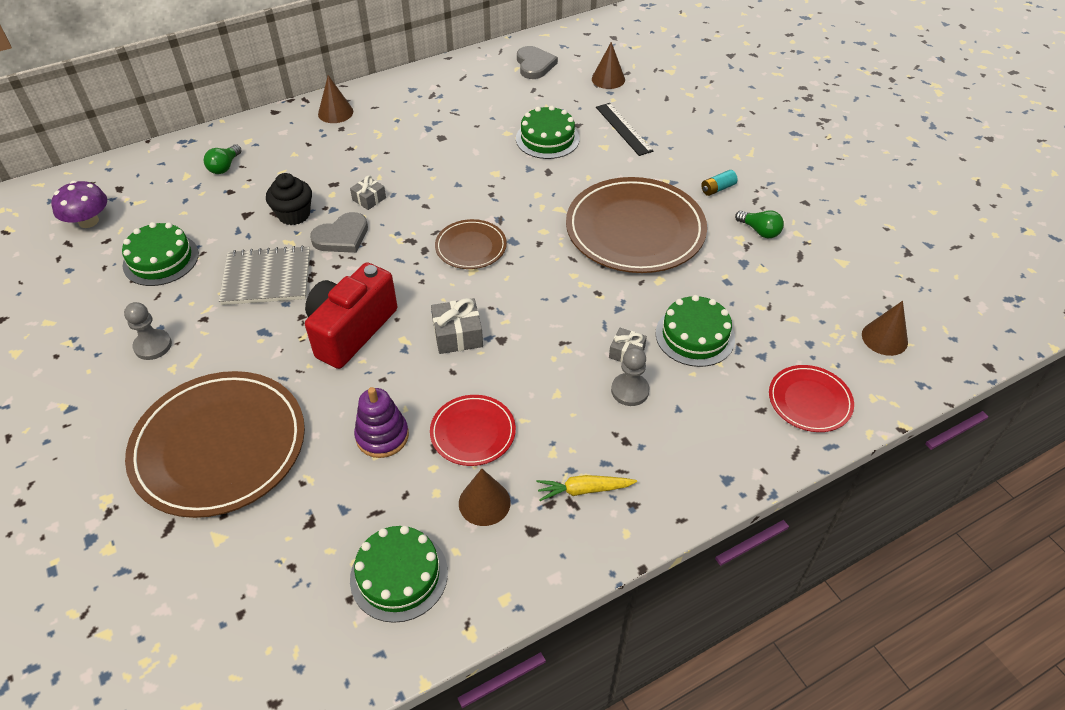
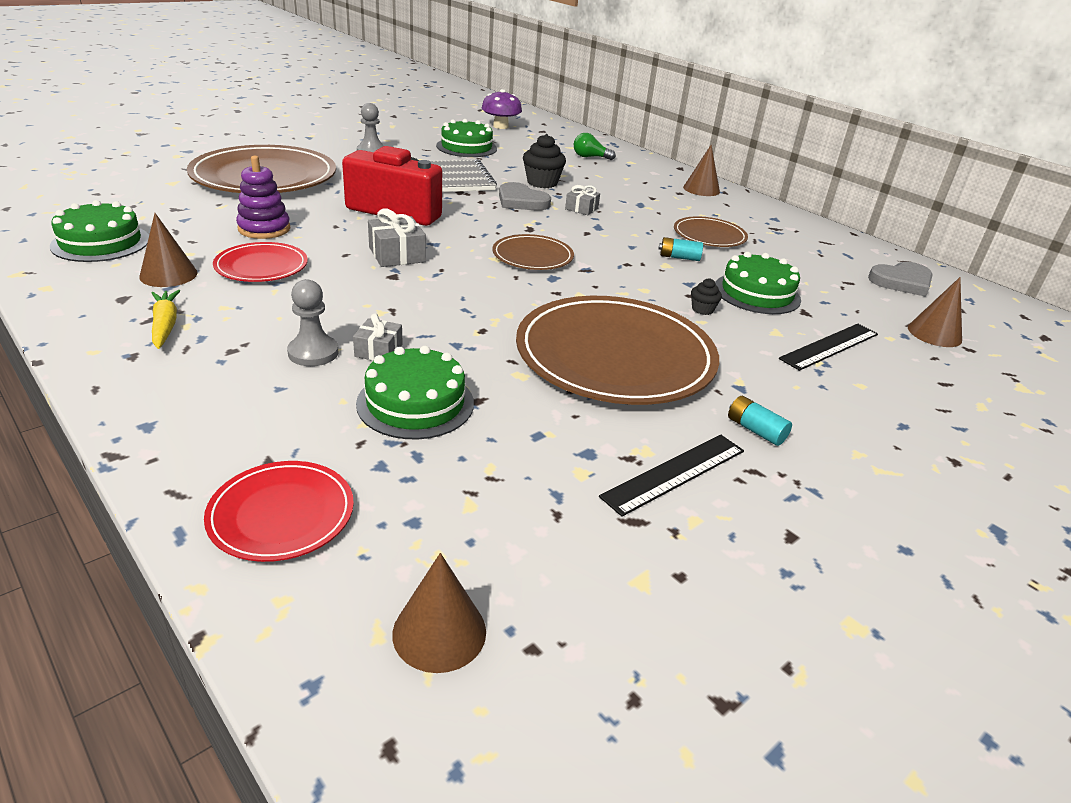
camera: 75 degrees right, 15 degrees down
green light bulb [735,210,784,238] -> black ruler [599,434,744,517]
none -> turquoise battery [659,237,703,261]
none -> brown plate [674,216,748,247]
none -> black cupcake [691,278,722,315]

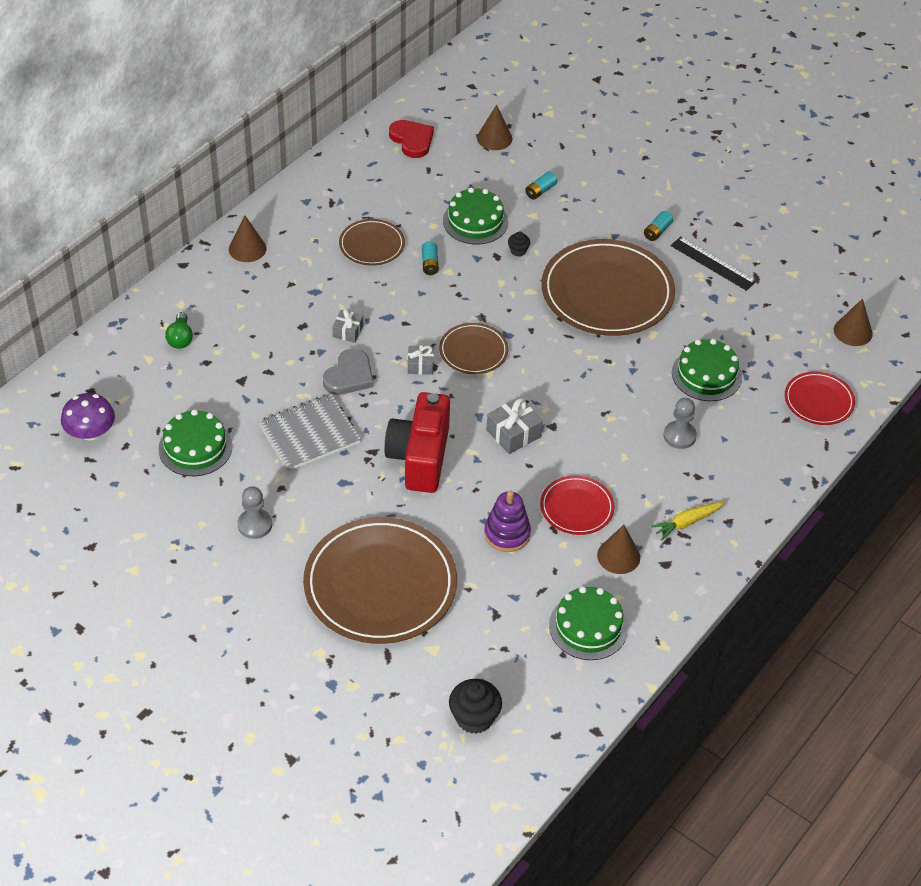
camera: 100 degrees left, 15 degrees up
grey gift [353,313,403,361] -> grey gift moved to [408,346,434,375]
black cupcake [523,134,566,188] -> black cupcake moved to [449,679,502,734]
black ruler [779,324,878,371] -> turquoise battery [525,171,557,200]
grey heart [868,262,933,297] -> red heart [389,120,434,158]

